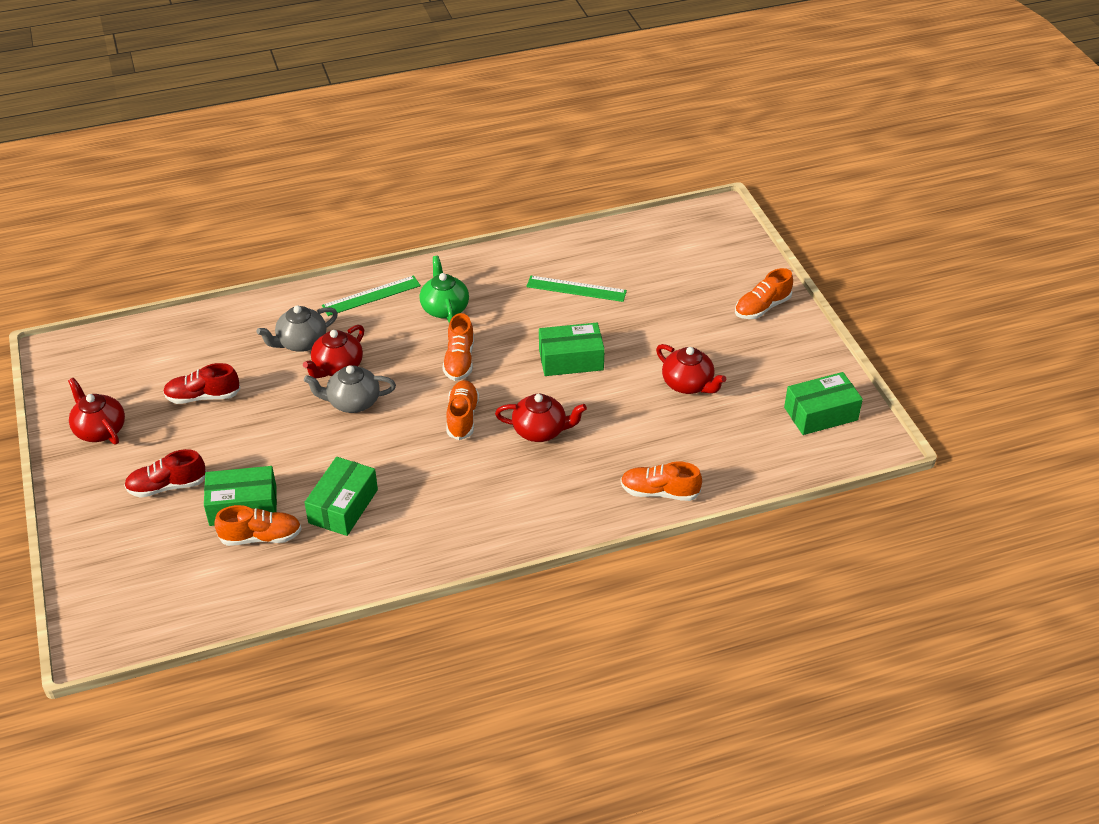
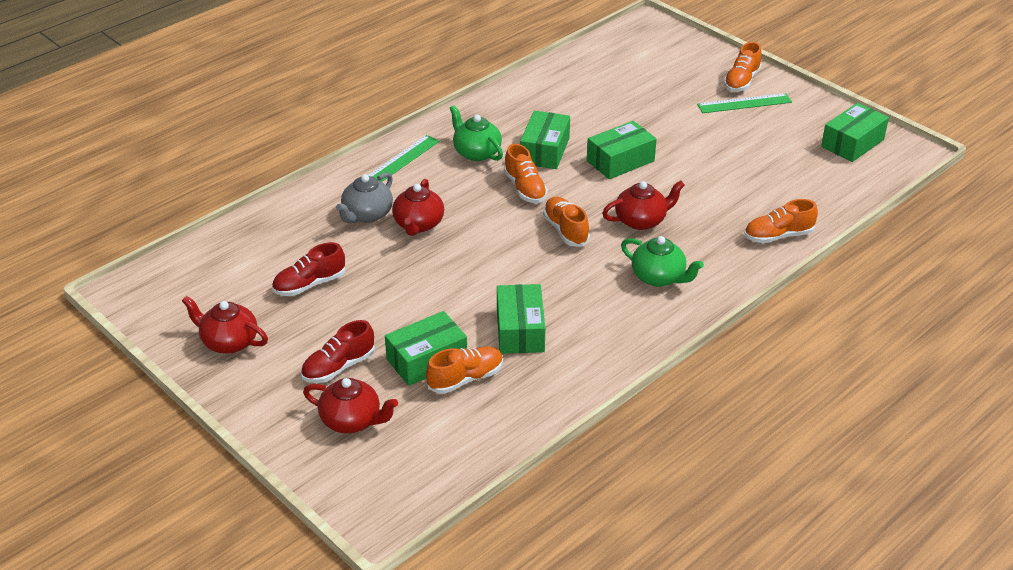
camera: 25 degrees left, 5 degrees down
grey teapot [304,365,396,413] -> none
green ruler [526,276,627,302] -> green ruler moved to [697,93,792,113]
red teapot [656,344,726,394] -> red teapot moved to [303,378,398,433]
none -> green box [520,110,570,169]
none -> green teapot [621,236,704,287]

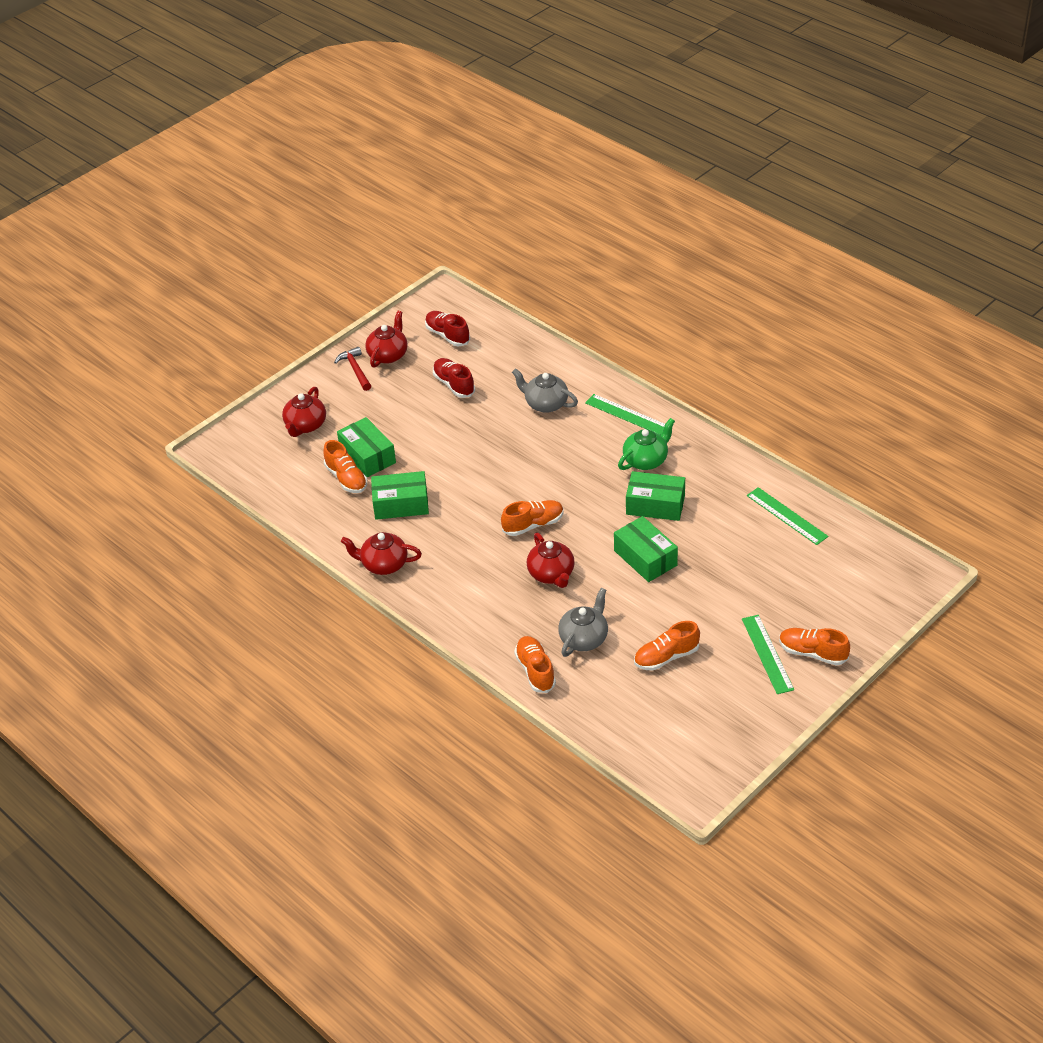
camera: 90 degrees right, 5 degrees up
red shoe [301,320,375,383] -> red shoe moved to [425,311,470,346]
red teapot [392,179,444,236] -> red teapot moved to [341,532,422,575]
orange shoe [504,144,548,203] -> orange shoe moved to [634,621,700,671]
green teapot [621,236,704,287] -> none
green box [821,103,889,162] -> none
none -> red hammer [334,347,371,391]
none -> grey teapot [558,588,608,657]
none -> green ruler [747,487,828,545]

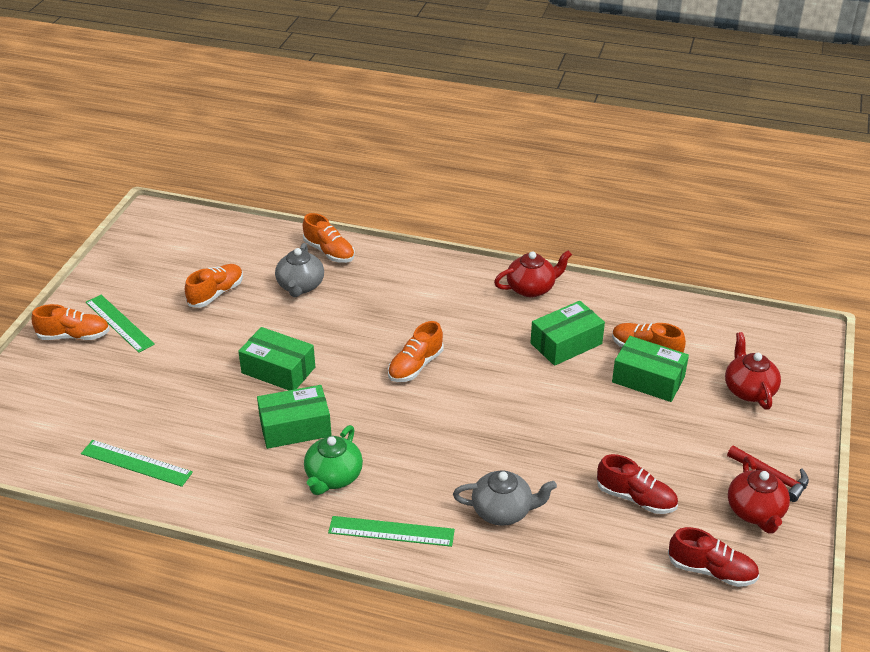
camera: 150 degrees right, 5 degrees down
red teapot [527,533,575,588] -> none

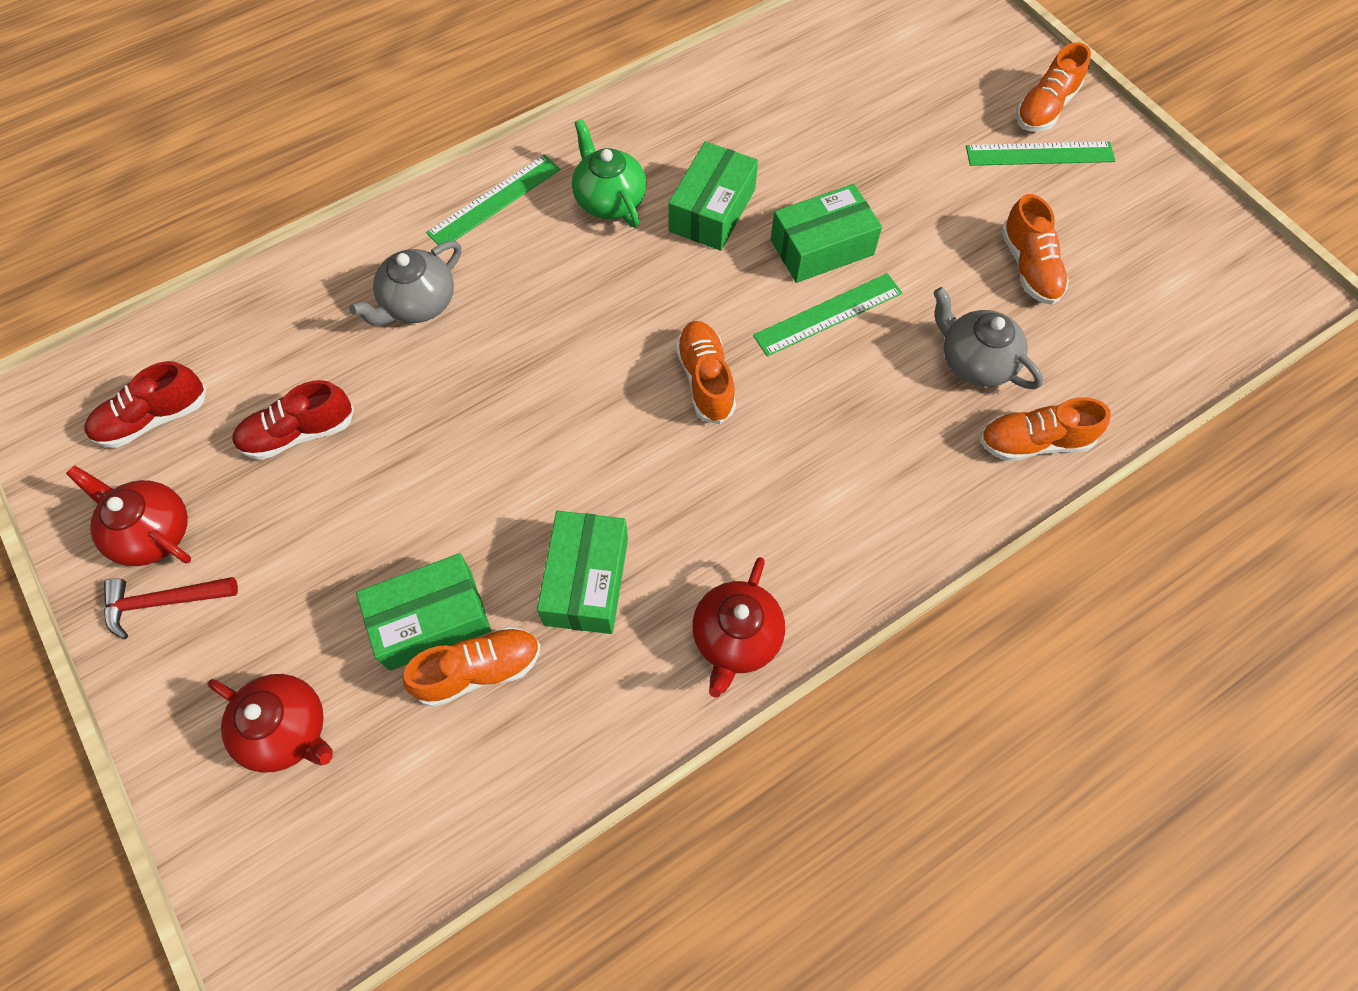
camera: 130 degrees right, 25 degrees up
green ruler [81,440,193,487] -> green ruler moved to [753,273,902,357]

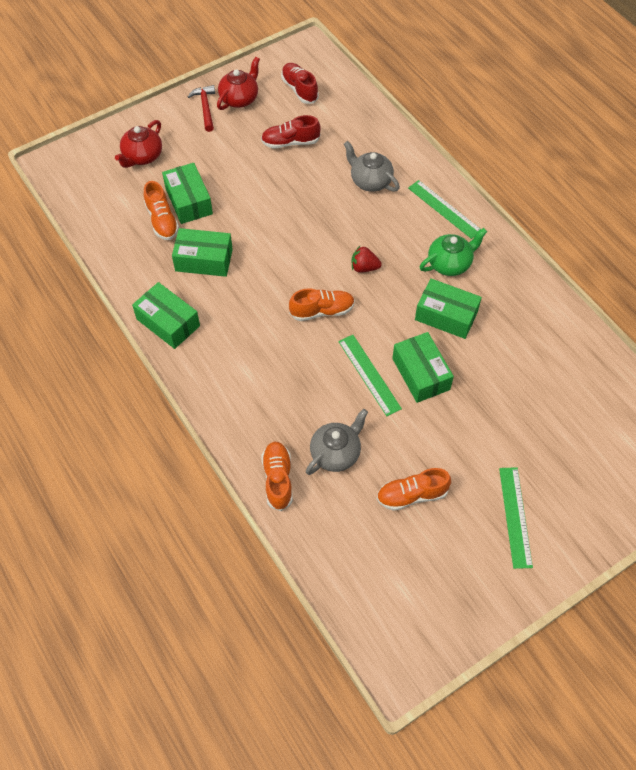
camera: 90 degrees right, 5 degrees down
red shoe [232,380,354,460] -> red shoe turned 75 degrees counterclockwise [261,115,321,149]
red teapot [692,557,785,698] -> green box [132,282,200,349]
orange shoe [1016,42,1091,131] -> none
none -> red strawberry [352,246,382,273]

